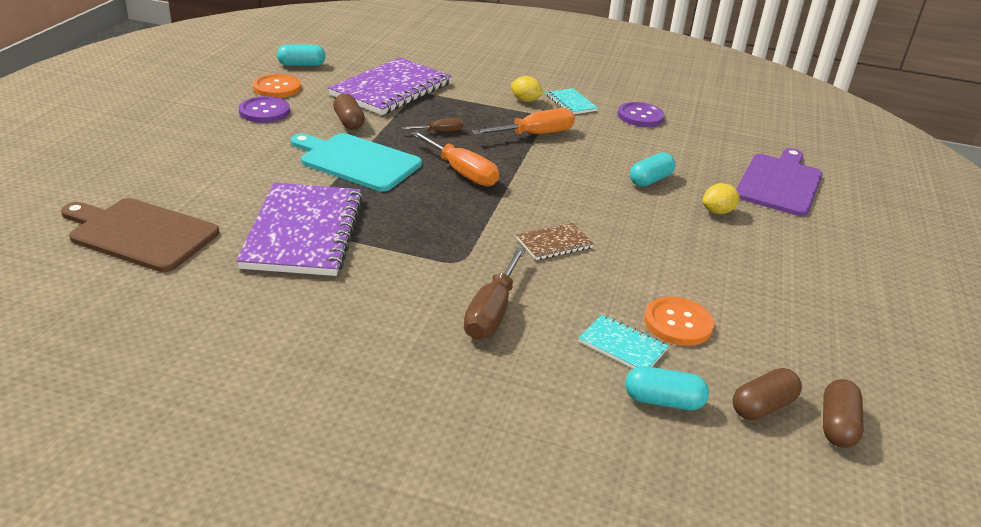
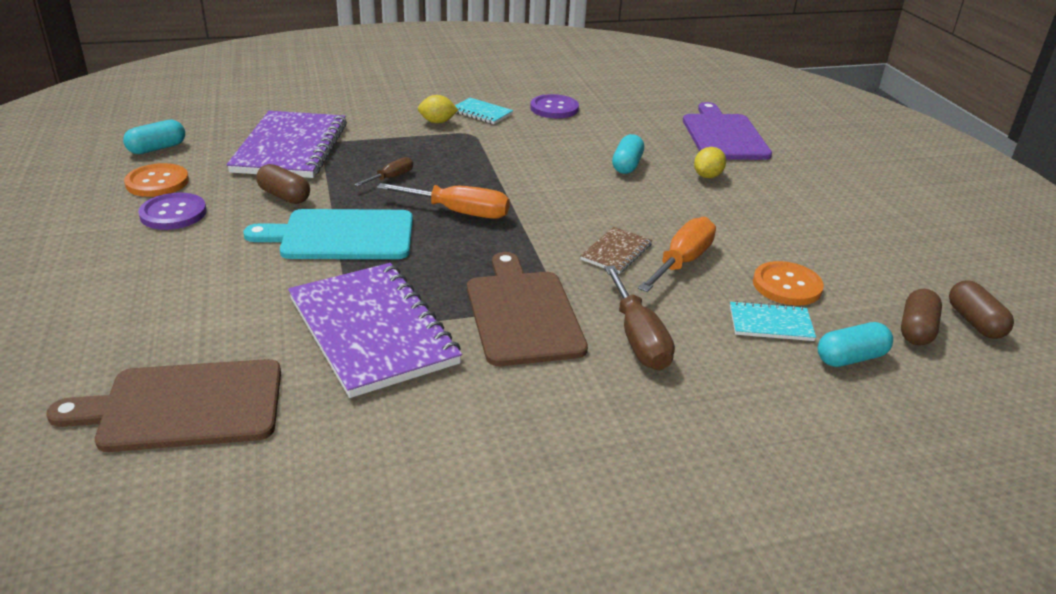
camera: 30 degrees left, 0 degrees up
orange screwdriver [472,108,575,135] -> orange screwdriver moved to [638,217,716,292]
none -> brown cutting board [467,252,588,366]

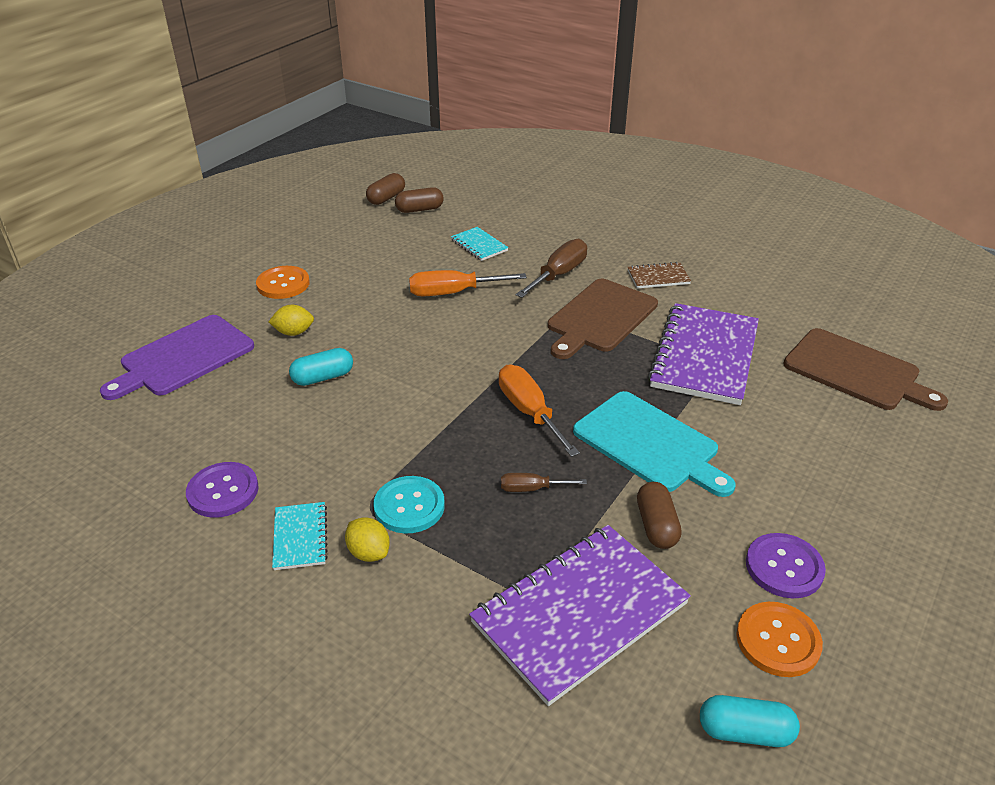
camera: 130 degrees left, 5 degrees up
brown notebook [580,227,652,274] -> brown notebook moved to [627,262,691,289]
orange button [753,261,824,305] -> orange button moved to [256,266,310,299]
turquoise capsule [818,322,893,367] -> none
none -> turquoise button [373,476,445,533]

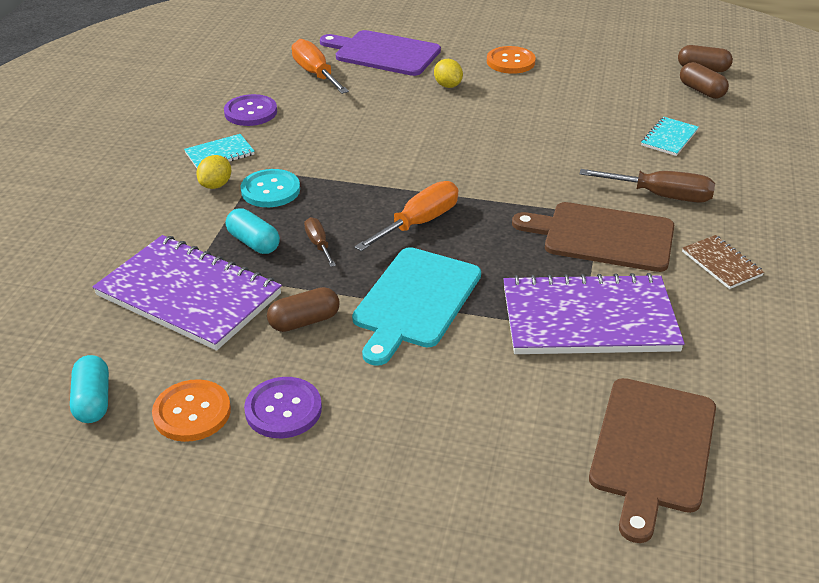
camera: 70 degrees right, 0 degrees up
turquoise capsule [289,348,353,386] -> turquoise capsule moved to [226,208,280,254]
orange screwdriver [409,270,527,296] -> orange screwdriver moved to [292,39,349,94]

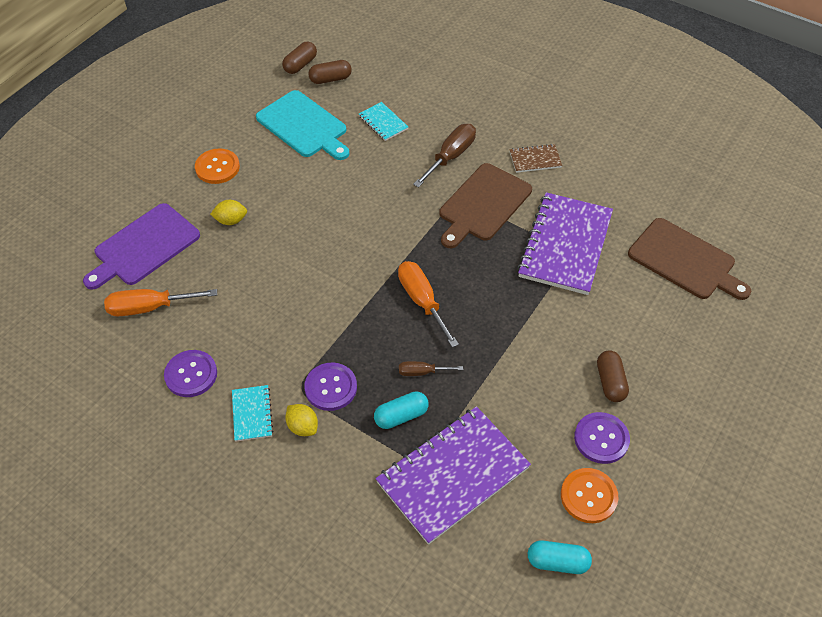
camera: 70 degrees left, 15 degrees up
turquoise button [241,169,300,207] -> purple button [304,363,357,411]
brown capsule [267,287,340,332] -> brown capsule moved to [597,350,629,402]
turquoise cutting board [352,247,481,366] -> turquoise cutting board moved to [256,90,349,160]

